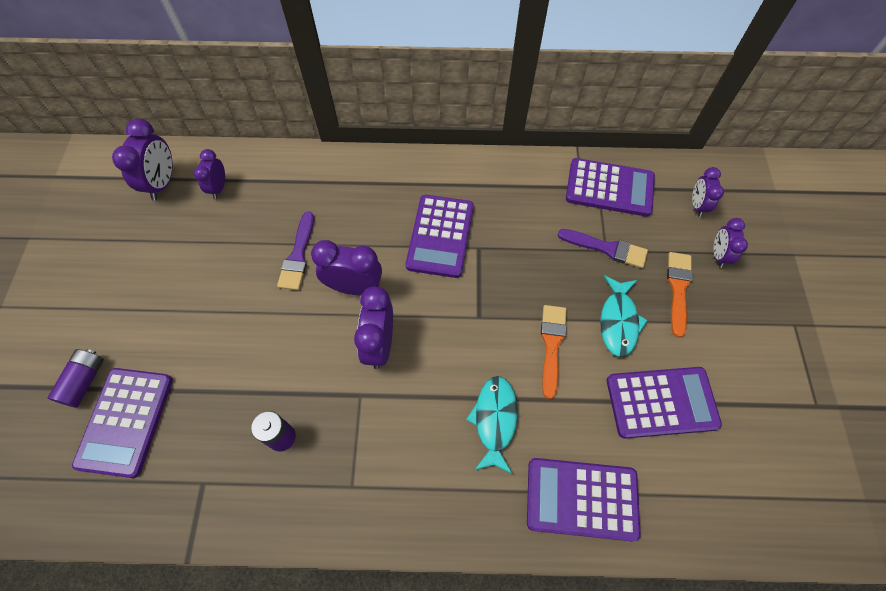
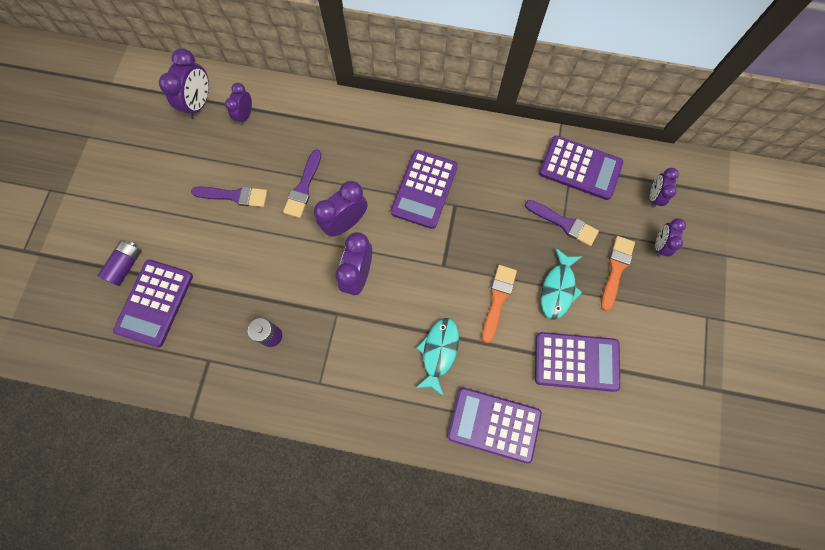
camera: 10 degrees right, 10 degrees up
purple clock [311,240,382,295] -> purple clock turned 60 degrees counterclockwise [314,181,368,237]
none -> purple brush [191,186,267,207]

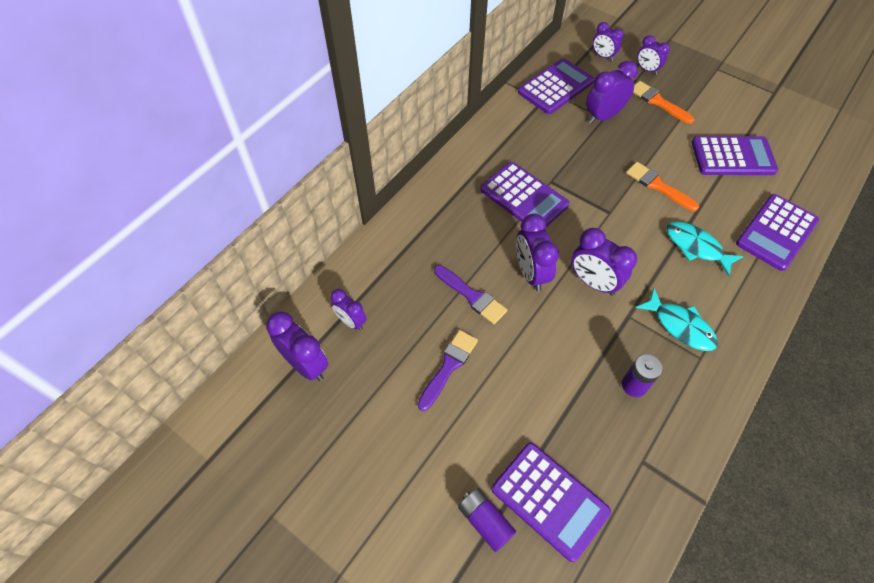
camera: 65 degrees left, 15 degrees down
purple brush [525,200,599,246] -> purple clock [586,61,638,124]
purple calculator [535,332,620,392] -> purple calculator turned 60 degrees clockwise [691,136,778,175]
turquoise fish [541,248,583,320] -> turquoise fish moved to [636,288,718,351]

